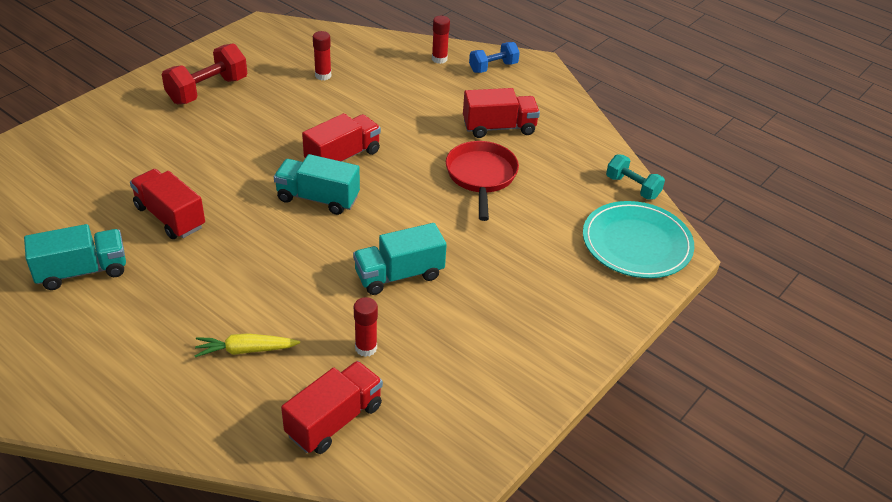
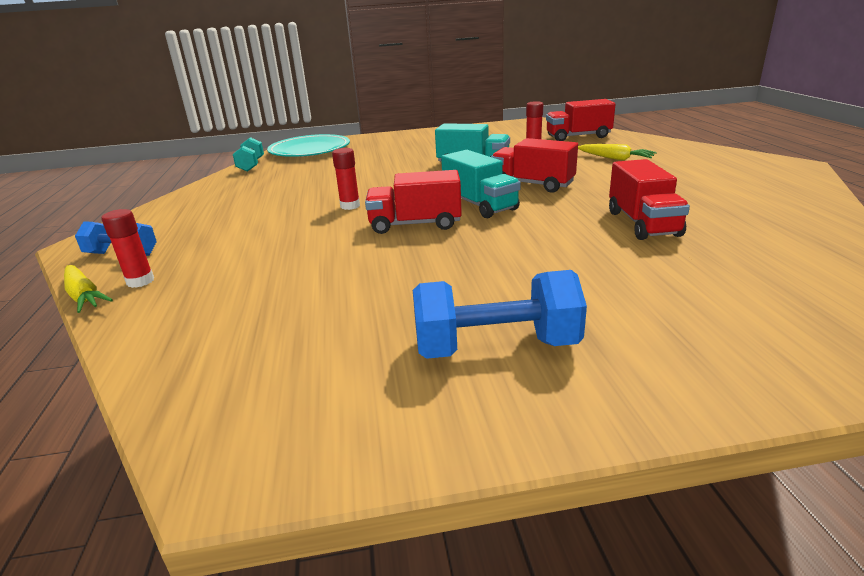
camera: 135 degrees left, 15 degrees down
turquoise truck [24,224,126,290] -> none
red dumbbell [162,43,247,104] -> blue dumbbell [413,270,587,359]
red glue stick [313,31,331,80] -> red glue stick moved to [332,148,360,210]
red pan [446,141,519,221] -> none
red truck [463,88,540,138] -> red truck moved to [491,138,578,193]
none -> yellow carrot [64,265,113,313]

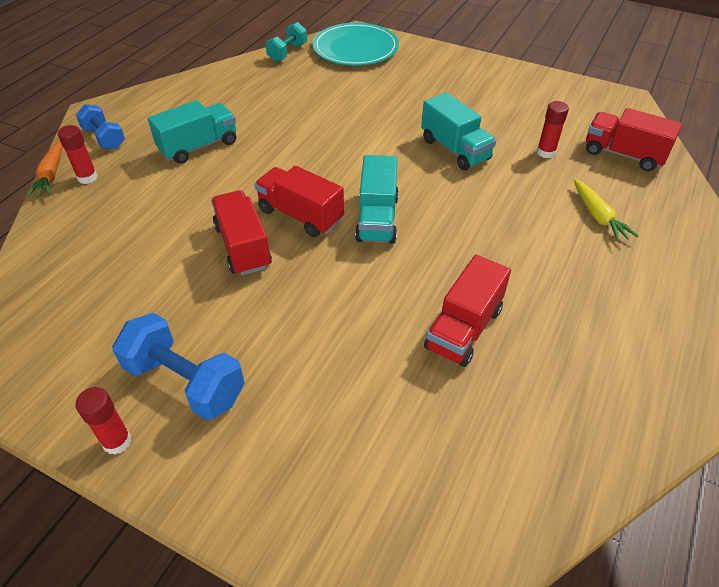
camera: 35 degrees right, 20 degrees up
yellow carrot [64,265,113,313] -> orange carrot [26,140,63,197]
red glue stick [332,148,360,210] -> red glue stick moved to [75,387,131,455]
red truck [491,138,578,193] -> red truck moved to [211,190,272,276]
none -> turquoise truck [148,100,236,164]

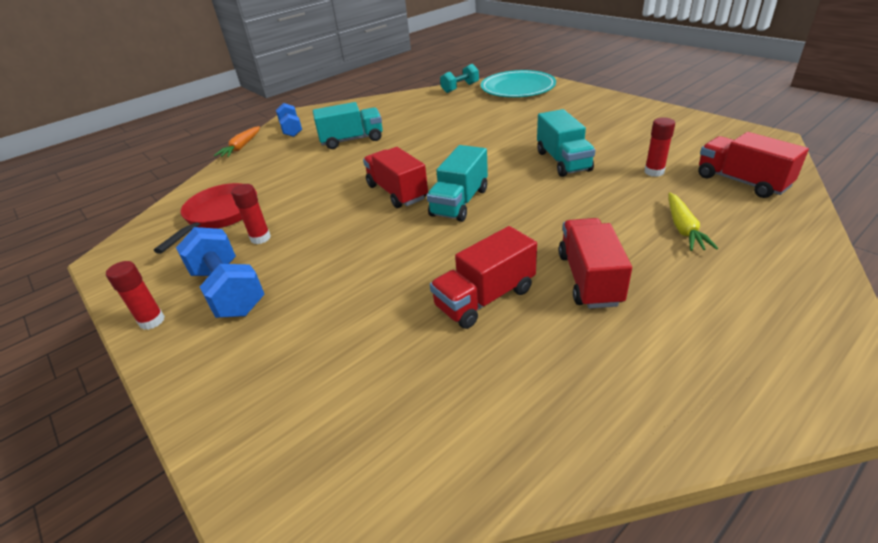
camera: 25 degrees right, 10 degrees down
red glue stick [58,125,98,184] -> red glue stick moved to [231,184,271,244]
red truck [211,190,272,276] -> red truck moved to [559,218,632,309]
none -> red pan [154,183,257,254]

